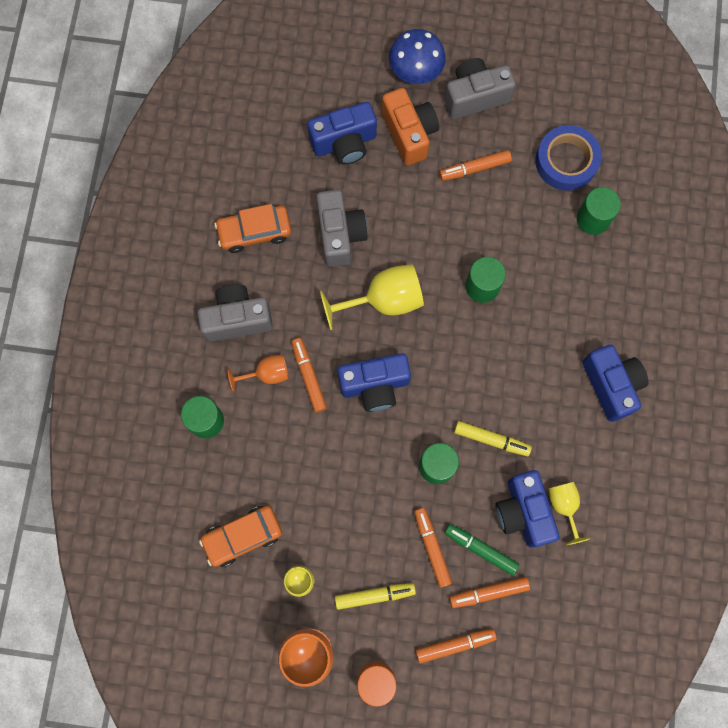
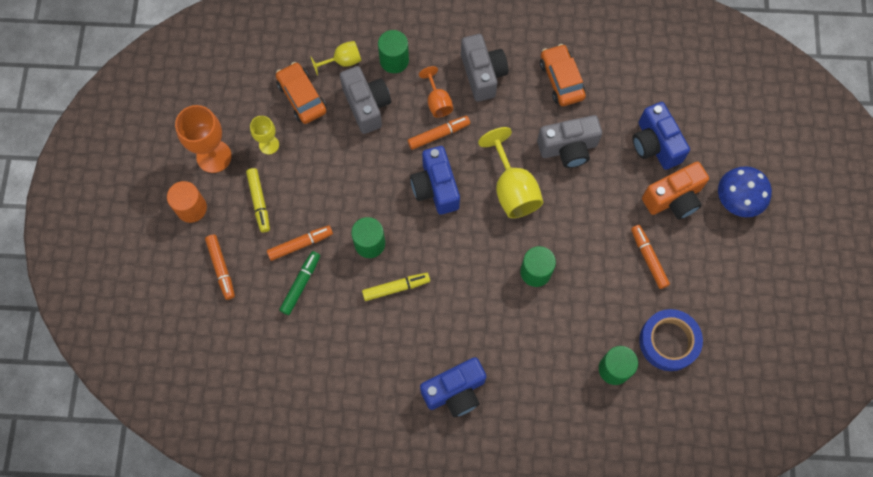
camera: 85 degrees right, 5 degrees down
grey camera [444,58,516,119] -> grey camera moved to [340,66,391,134]
orange marker [449,577,530,608] -> none
yellow marker [454,421,532,456] -> yellow marker turned 120 degrees counterclockwise [362,273,430,301]
blue camera [496,470,559,547] -> none
yellow goblet [548,482,590,545] -> yellow goblet moved to [311,41,361,76]

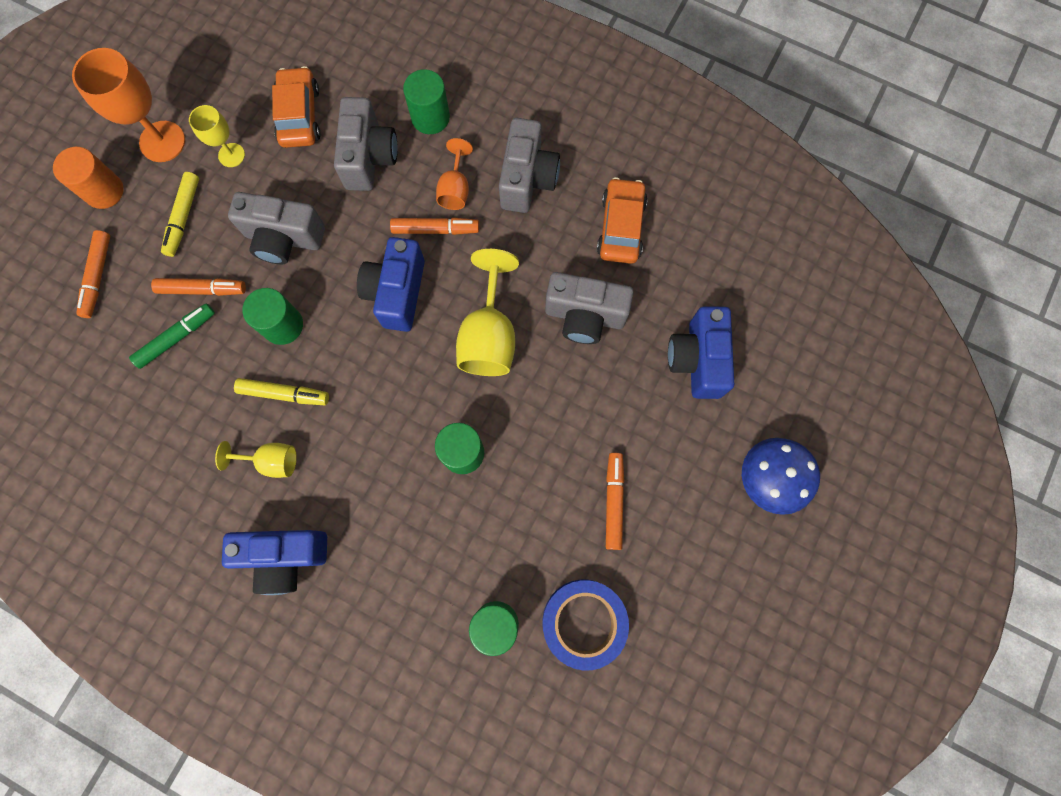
camera: 25 degrees right, 5 degrees up
yellow goblet [311,41,361,76] -> yellow goblet moved to [215,441,297,478]
orange camera [642,162,709,220] -> none
none -> grey camera [228,192,325,264]

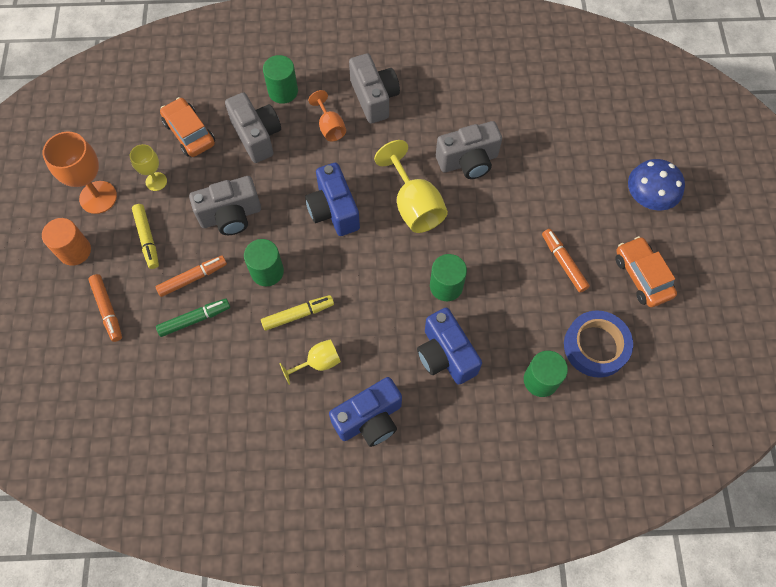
camera: 30 degrees left, 10 degrees down
green marker [129,303,215,369] -> green marker turned 45 degrees clockwise [156,298,230,337]
orange marker [390,217,479,235] -> none
orange car [597,177,648,264] -> orange car moved to [615,236,677,307]
blue camera [668,306,734,399] -> blue camera moved to [417,308,482,385]

